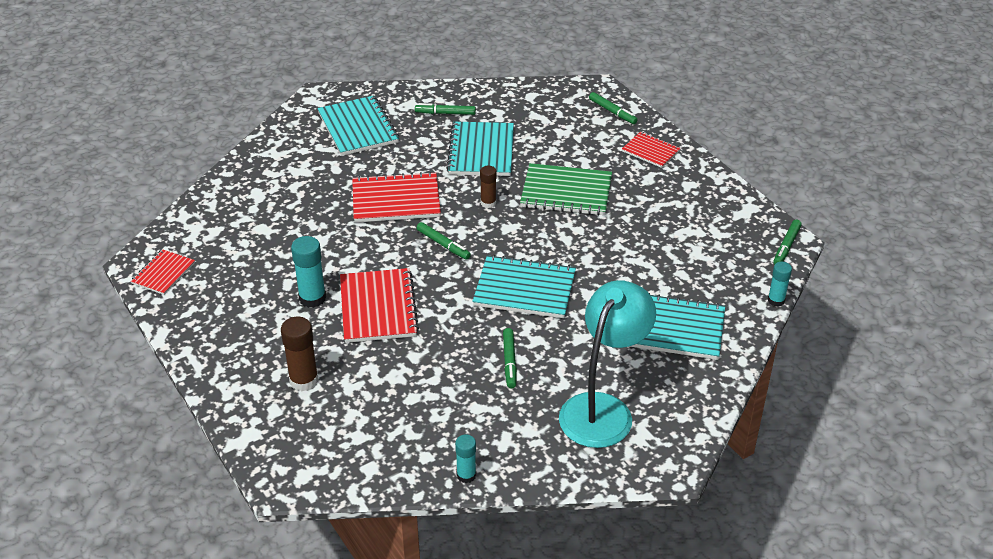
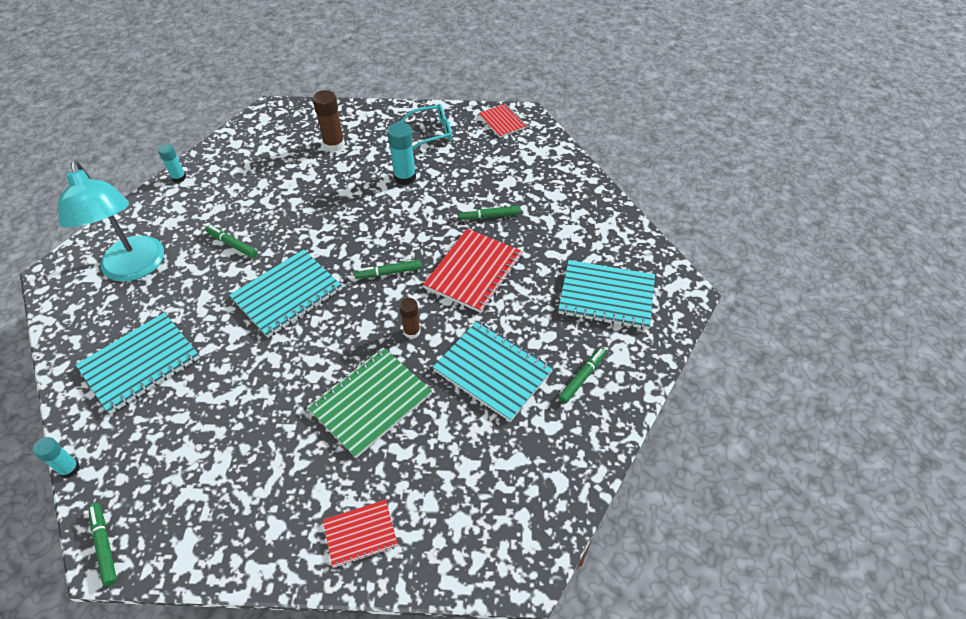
camera: 125 degrees right, 10 degrees up
red notebook [340,268,419,343] -> none
green marker [589,92,638,124] -> green marker moved to [458,206,521,220]
none -> turquoise glasses [400,104,452,150]

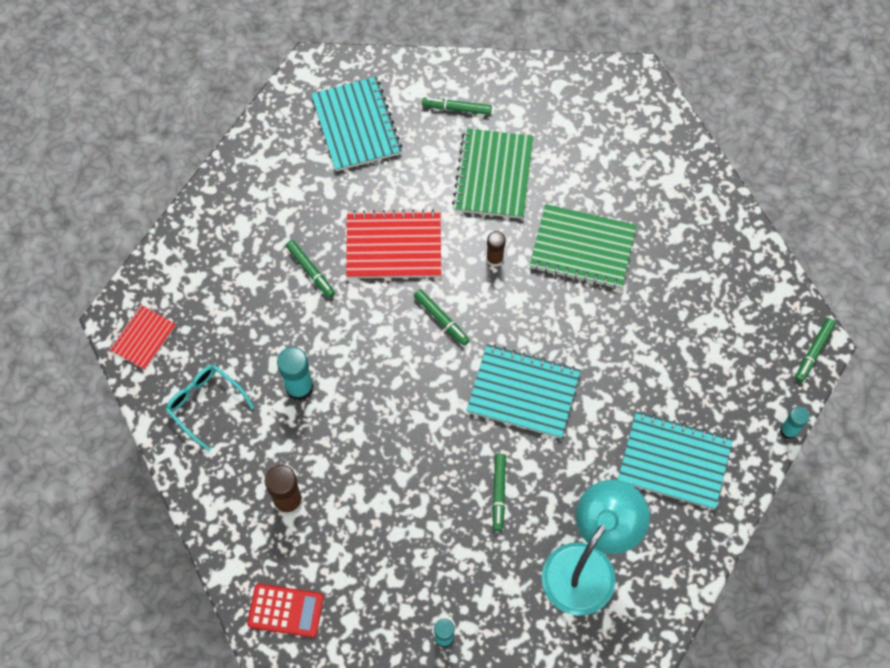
camera: 120 degrees left, 15 degrees up
red notebook [323,500,398,568] -> none
turquoise notebook [433,321,554,422] -> green notebook [452,128,534,219]
none -> red calculator [247,584,324,638]

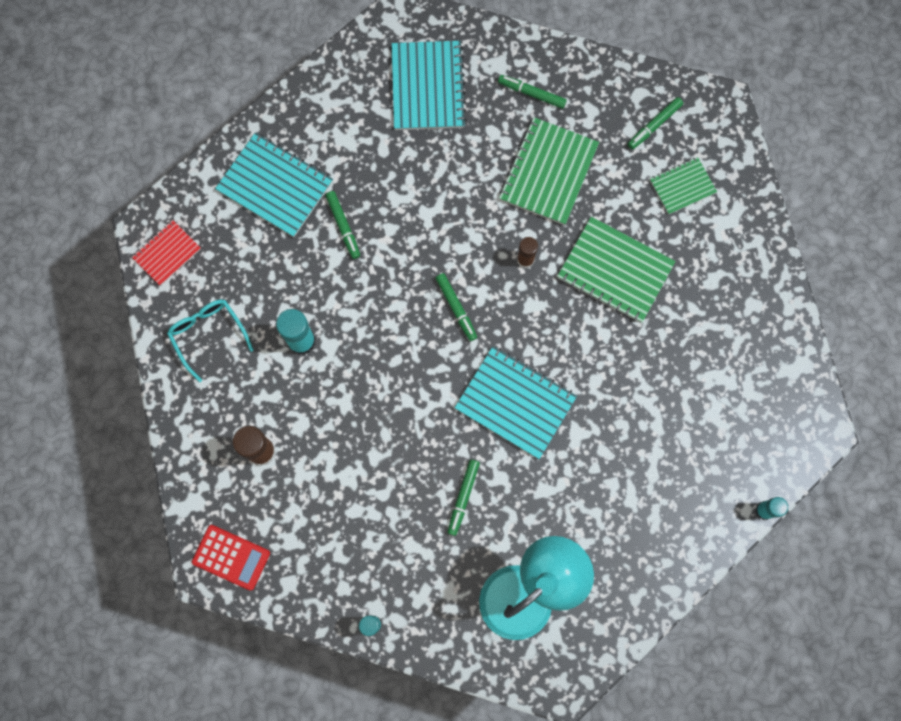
camera: 15 degrees right, 10 degrees up
red notebook [346,209,441,278] -> none
turquoise notebook [618,411,733,510] -> turquoise notebook moved to [215,132,333,237]
green marker [795,318,836,382] -> green marker moved to [628,97,683,150]
none -> green notebook [650,157,717,215]

